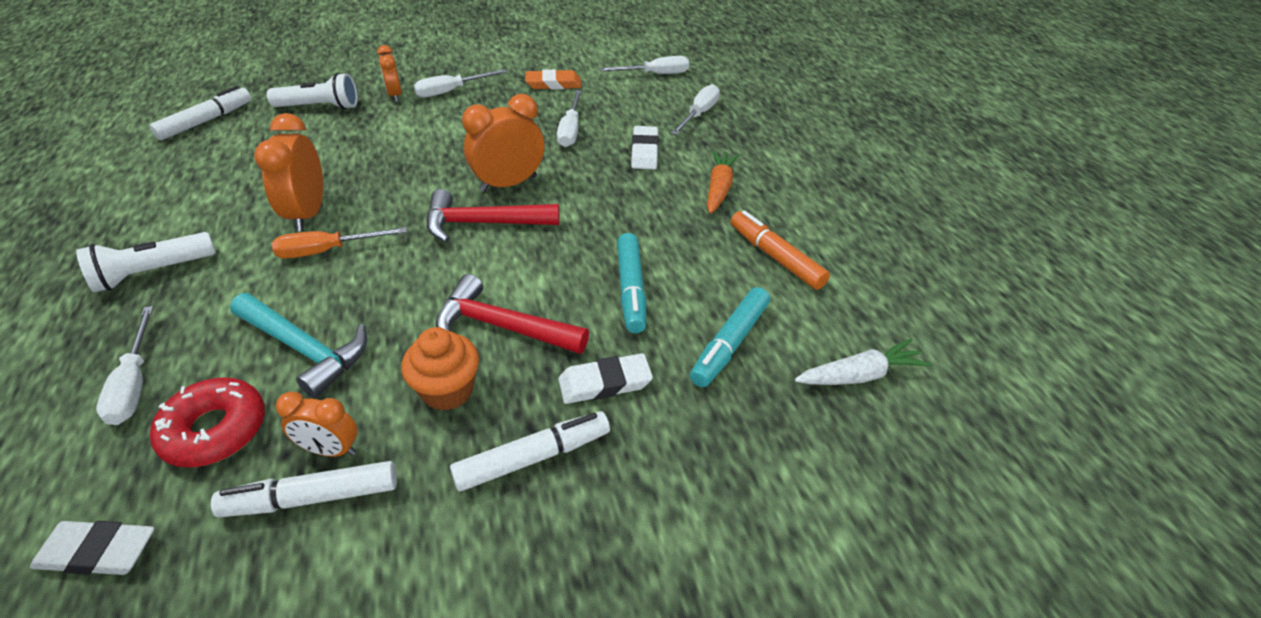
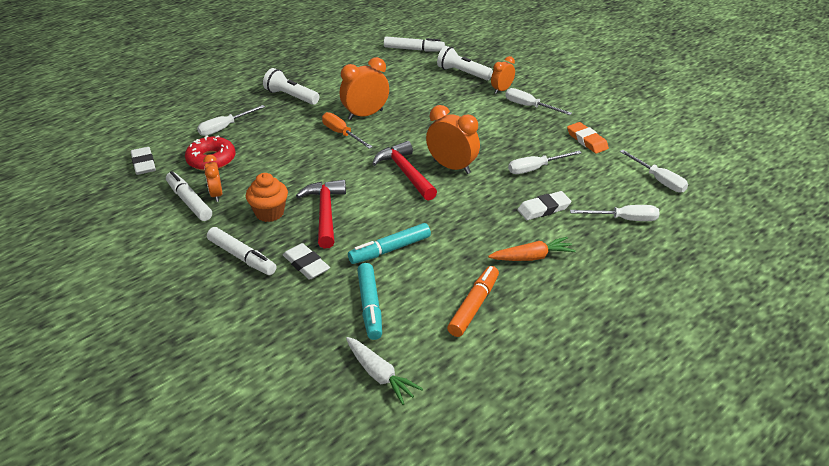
camera: 65 degrees right, 5 degrees down
turquoise hammer [230,293,367,398] -> none
white flashlight [267,73,358,110] -> white flashlight turned 150 degrees clockwise [437,46,493,80]
turquoise marker [690,287,770,387] -> turquoise marker turned 105 degrees counterclockwise [357,263,382,340]

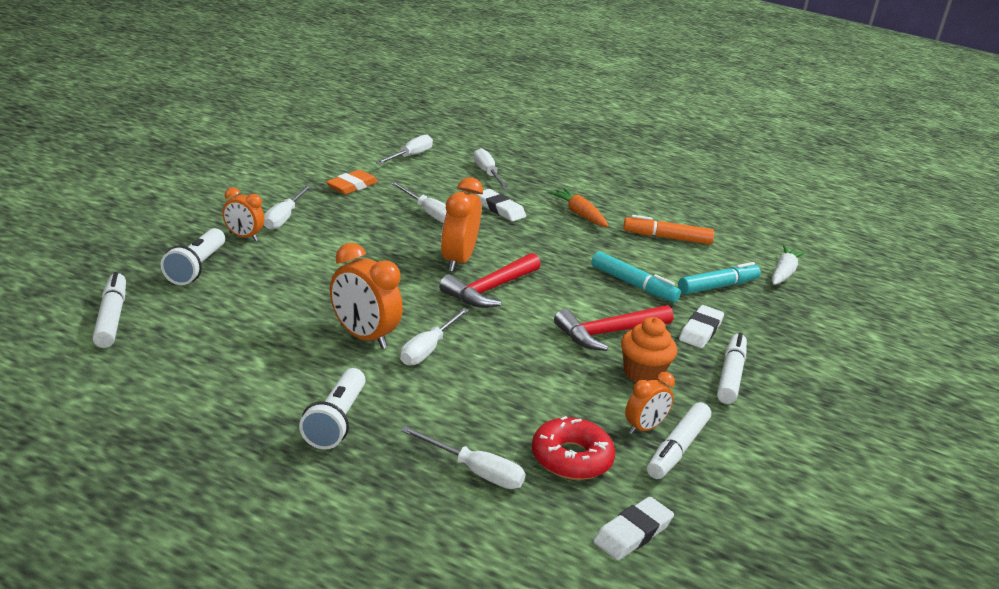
camera: 115 degrees left, 10 degrees down
orange screwdriver [322,112,373,149] -> white screwdriver [400,308,469,366]

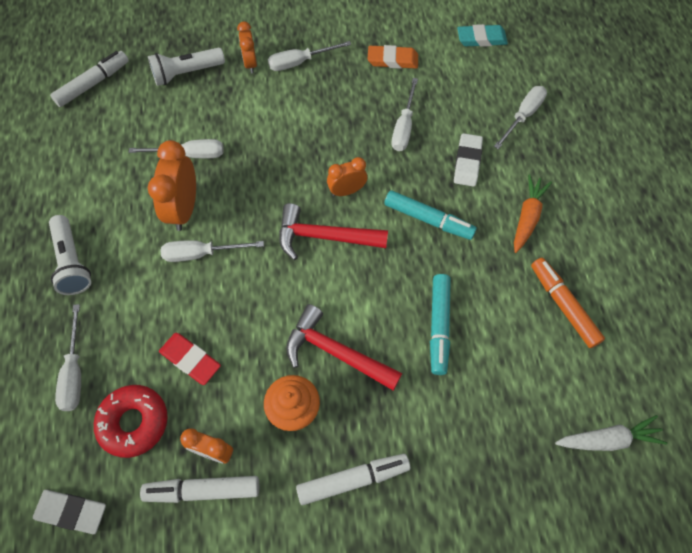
camera: 60 degrees right, 35 degrees up
white flashlight [299,368,366,450] -> white flashlight turned 90 degrees counterclockwise [49,215,91,295]
white screwdriver [376,135,433,164] -> white screwdriver moved to [129,139,224,158]
orange clock [441,177,483,272] -> orange clock [327,157,367,196], size x0.60
turquoise marker [678,262,761,294] -> turquoise marker moved to [384,190,477,240]
white eraser [679,305,724,348] -> none
none -> red eraser [159,333,221,385]
none -> turquoise eraser [457,24,508,47]

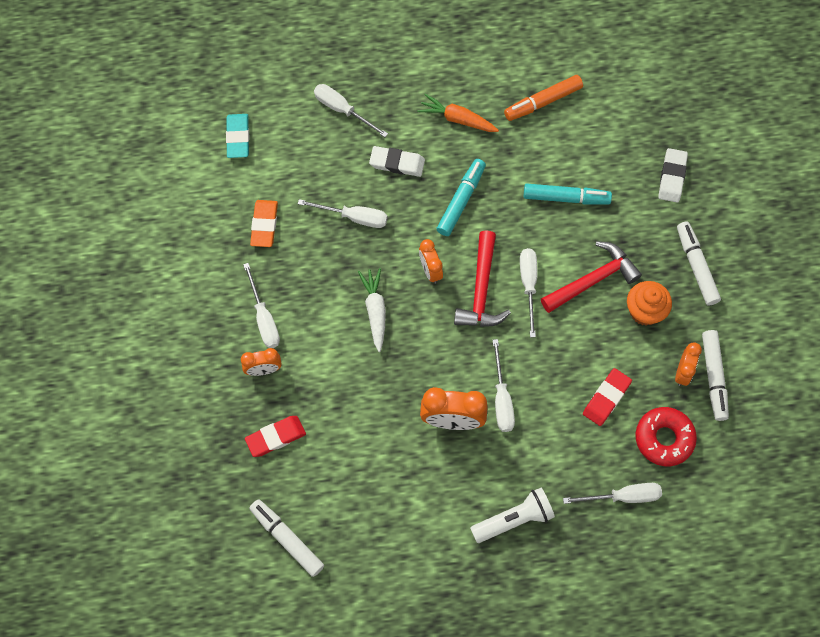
camera: 90 degrees left, 5 degrees up
white eraser [33,490,106,534] -> white eraser moved to [658,148,688,203]
white screwdriver [129,139,224,158] -> white screwdriver moved to [520,248,537,337]
white flashlight [148,48,225,86] -> red eraser [245,416,306,457]
red hammer [286,304,402,391] -> red hammer turned 150 degrees counterclockwise [541,241,642,313]
white carrot [555,415,667,451] -> white carrot moved to [358,268,386,352]

